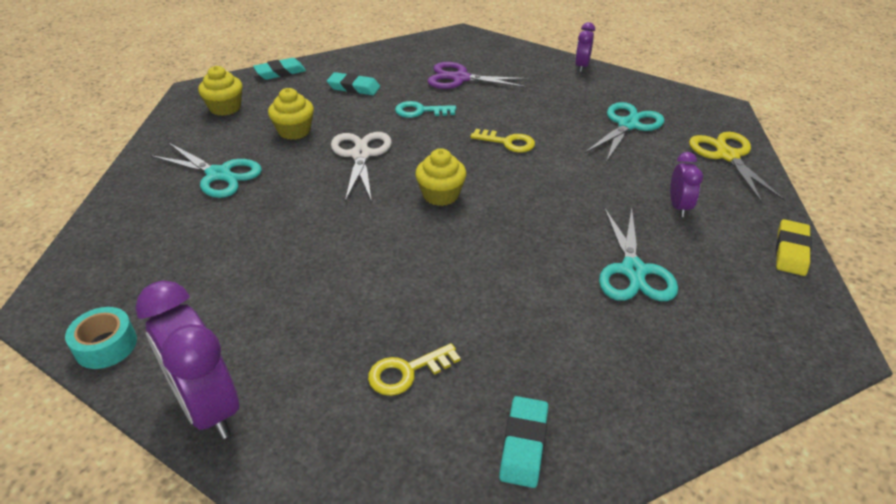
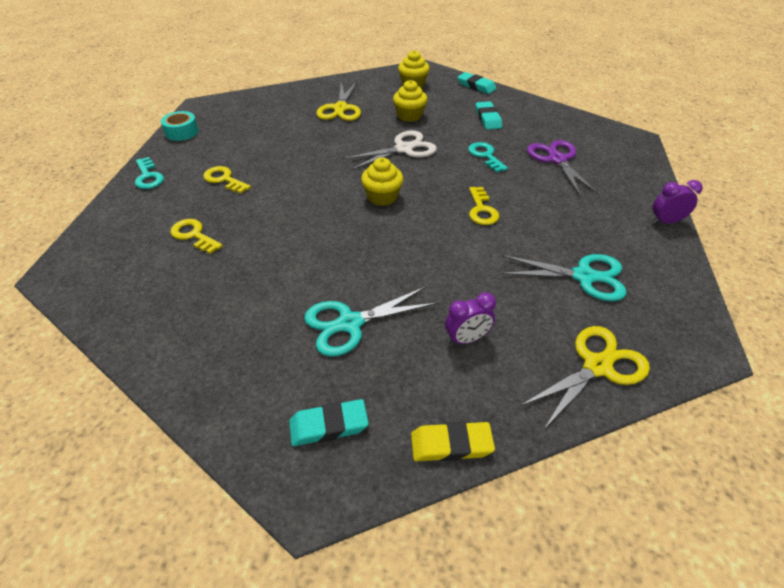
camera: 65 degrees right, 5 degrees up
purple clock [135,280,239,439] -> turquoise key [135,157,164,189]
turquoise scissors [150,143,262,198] -> yellow scissors [316,81,361,121]
turquoise eraser [499,396,548,488] -> turquoise eraser moved to [289,399,369,446]
none -> yellow key [203,166,251,194]

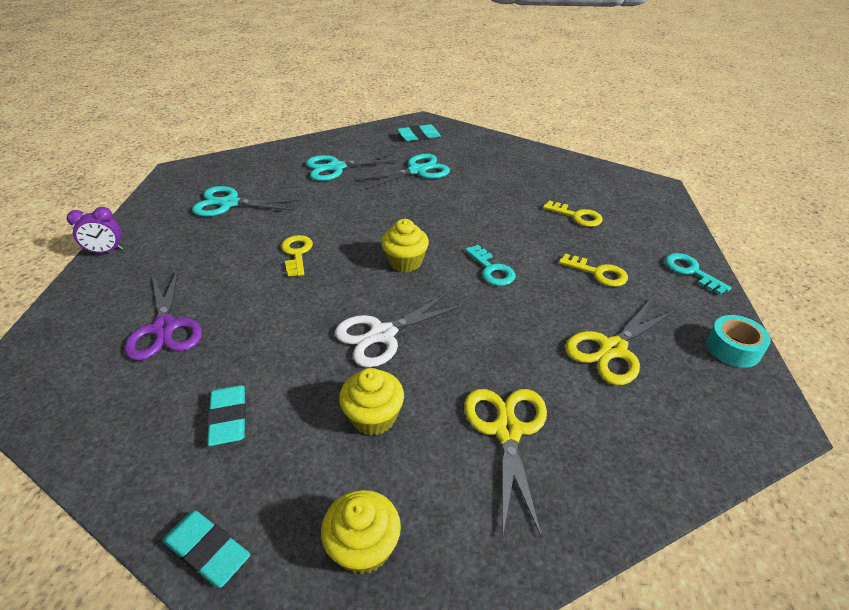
camera: 175 degrees right, 5 degrees down
yellow eraser [411,422,495,462] -> none
purple clock [445,292,496,345] -> turquoise scissors [306,153,400,181]
turquoise key [468,142,508,173] -> turquoise key moved to [465,245,515,286]
yellow scissors [520,326,650,429] -> yellow scissors moved to [565,298,676,385]

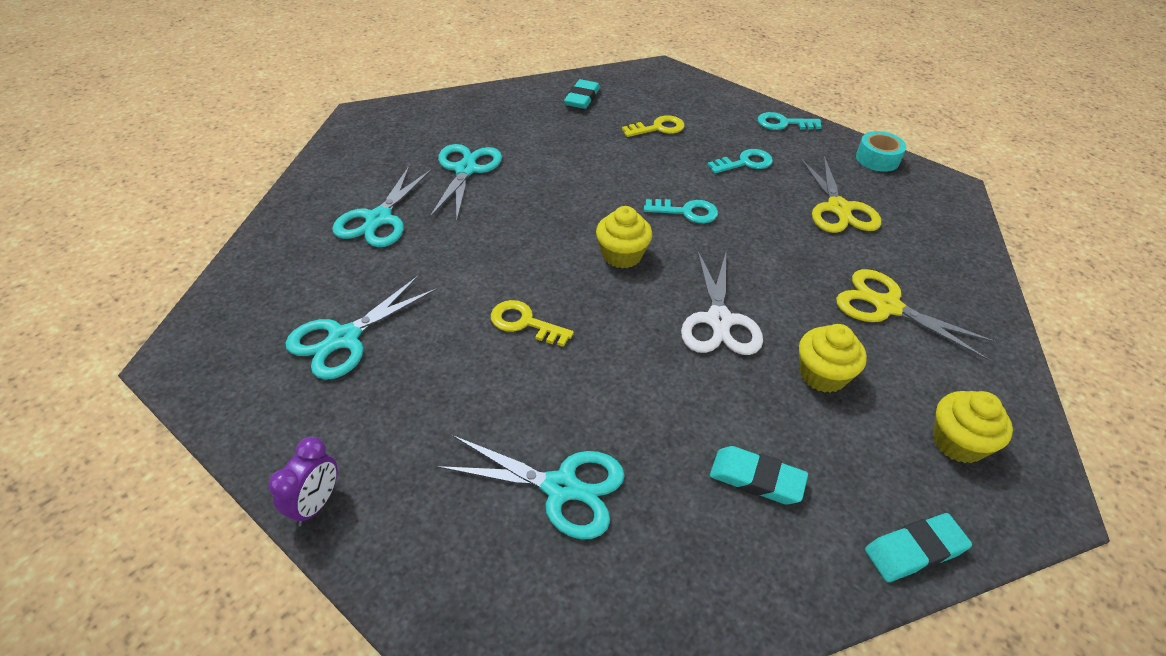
camera: 55 degrees left, 5 degrees up
purple scissors [125,269,202,361] -> turquoise scissors [437,435,625,539]
turquoise eraser [397,124,441,141] -> turquoise eraser moved to [564,79,600,109]
yellow key [559,253,628,287] -> turquoise key [708,149,773,173]

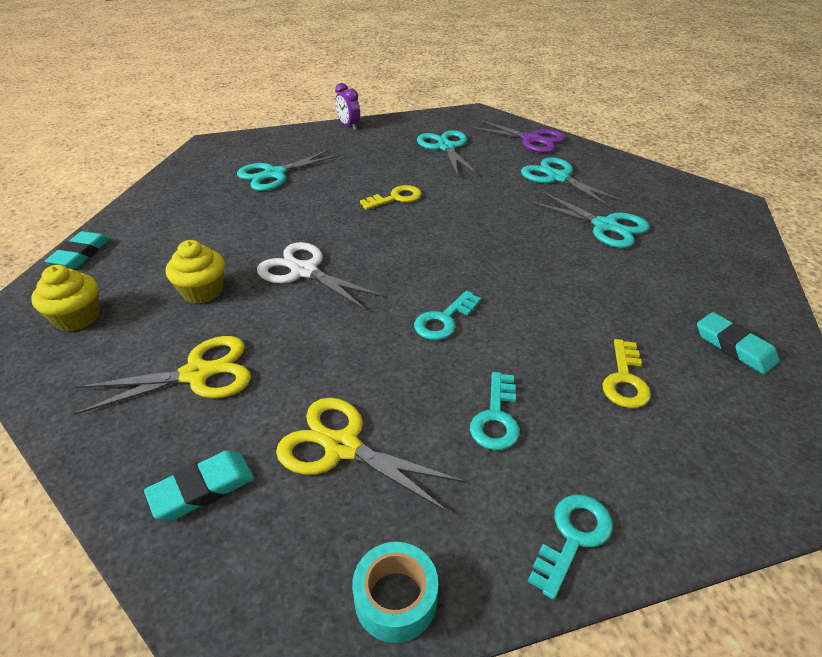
camera: 125 degrees right, 5 degrees down
yellow cupcake [596,206,652,268] -> none
turquoise eraser [710,446,808,505] -> turquoise eraser moved to [144,451,254,521]
none -> purple scissors [469,119,565,153]

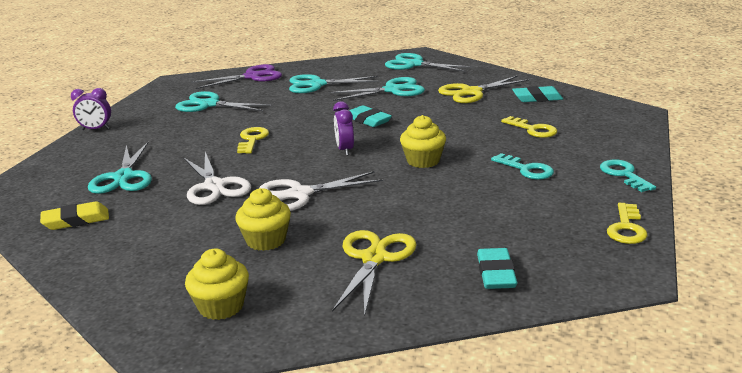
camera: 55 degrees left, 15 degrees down
turquoise eraser [45,231,110,268] -> turquoise eraser moved to [349,105,392,127]
yellow scissors [276,398,466,513] -> yellow scissors moved to [438,76,530,103]
turquoise tape [352,542,438,643] -> yellow key [607,203,648,244]
turquoise key [414,291,481,340] -> yellow cupcake [400,115,446,168]
none -> yellow eraser [40,201,109,230]
none -> white scissors [183,152,251,205]
none -> purple clock [333,101,354,156]
none -> turquoise scissors [385,53,473,72]

